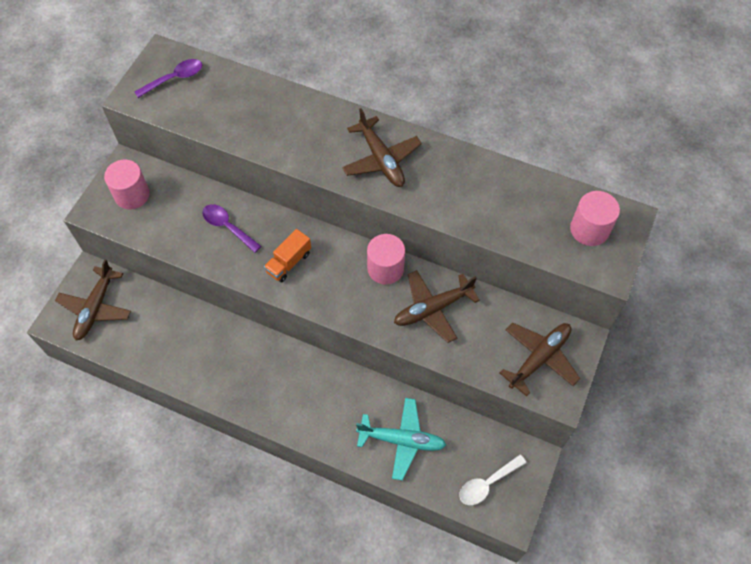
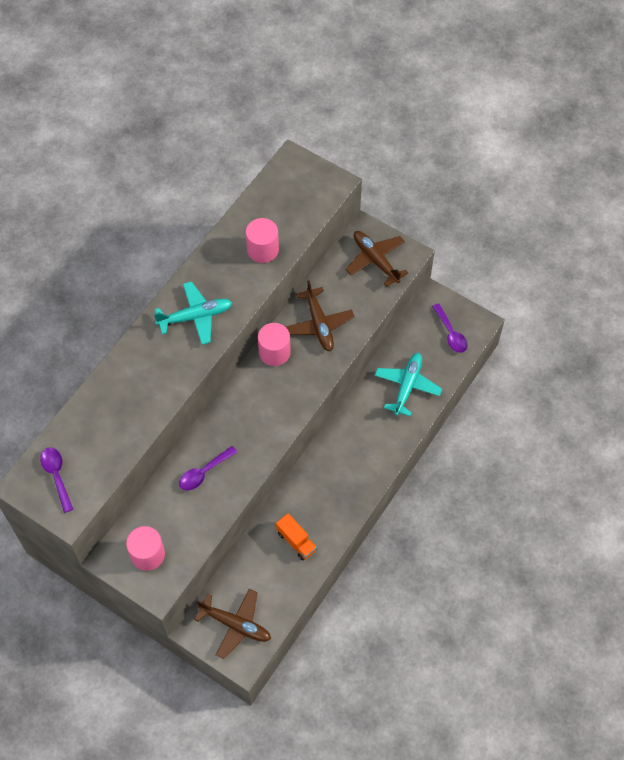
camera: 80 degrees left, 0 degrees up
orange truck [264,229,311,282] -> orange truck moved to [276,513,317,561]
brown plane [342,108,422,187] -> turquoise plane [154,281,232,345]
white spoon [459,454,526,505] -> purple spoon [432,303,468,353]
pink cylinder [570,191,620,246] -> pink cylinder moved to [246,218,279,263]

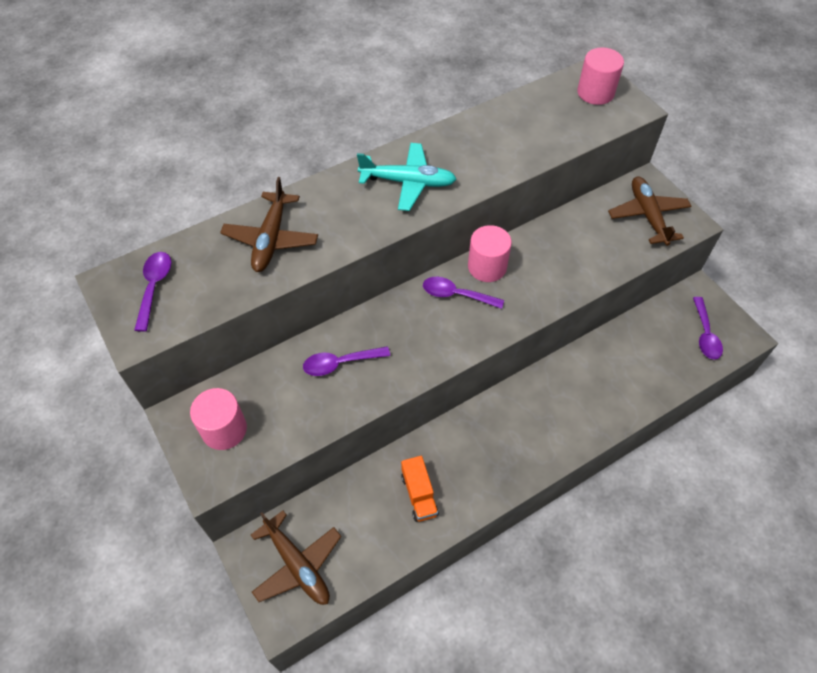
camera: 25 degrees right, 5 degrees down
pink cylinder [246,218,279,263] -> pink cylinder moved to [577,47,624,105]
brown plane [286,280,355,351] -> brown plane moved to [220,177,318,272]
turquoise plane [375,353,442,416] -> none
none -> purple spoon [423,277,504,309]

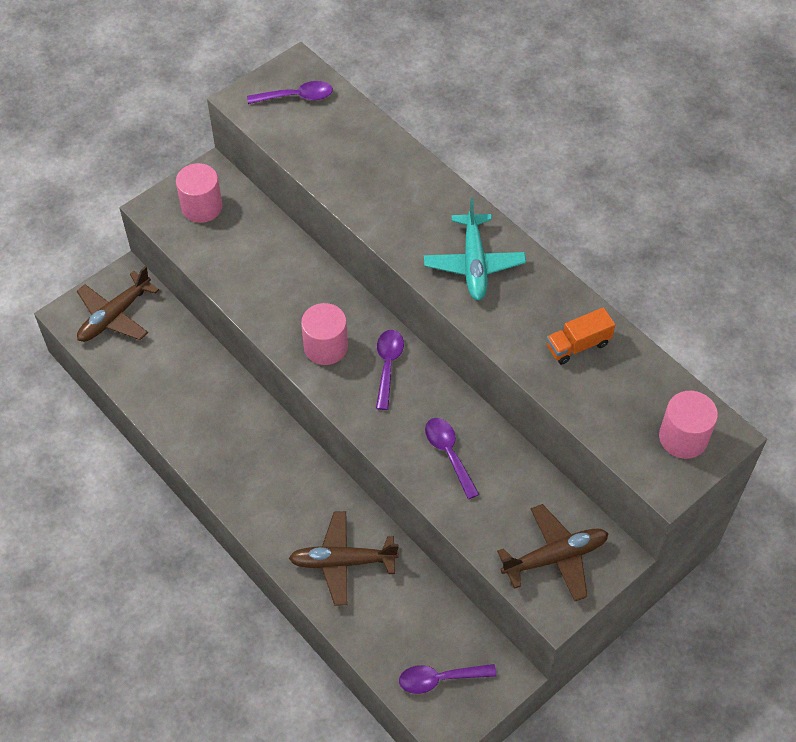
camera: 80 degrees right, 0 degrees up
brown plane [220,177,318,272] -> brown plane moved to [289,511,399,606]
purple spoon [303,346,390,376] -> purple spoon moved to [425,418,479,499]
orange truck [401,456,439,522] -> orange truck moved to [546,307,615,365]
pink cylinder [468,225,512,282] -> pink cylinder moved to [301,303,348,365]

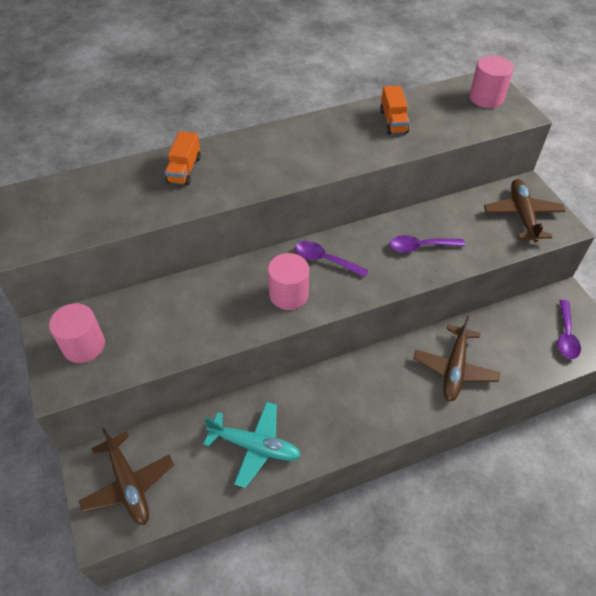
camera: 70 degrees left, 5 degrees down
purple spoon [247,81,333,104] -> none
turquoise plane [424,198,526,300] -> turquoise plane moved to [203,402,301,488]
none -> orange truck [165,131,201,186]

